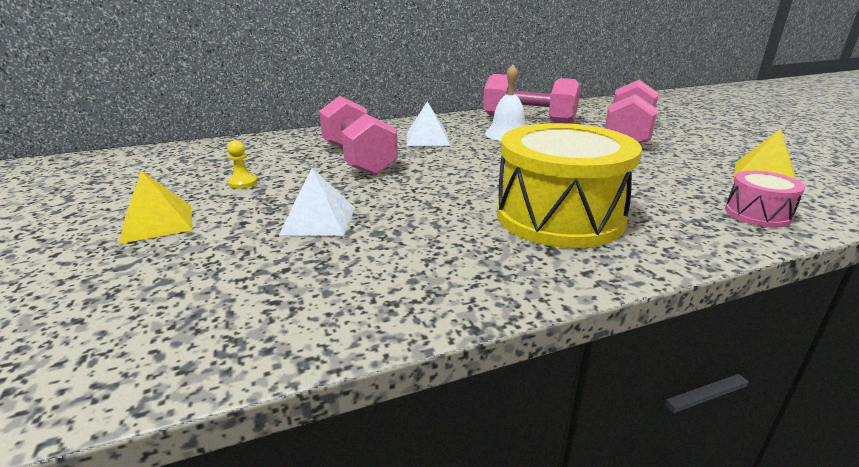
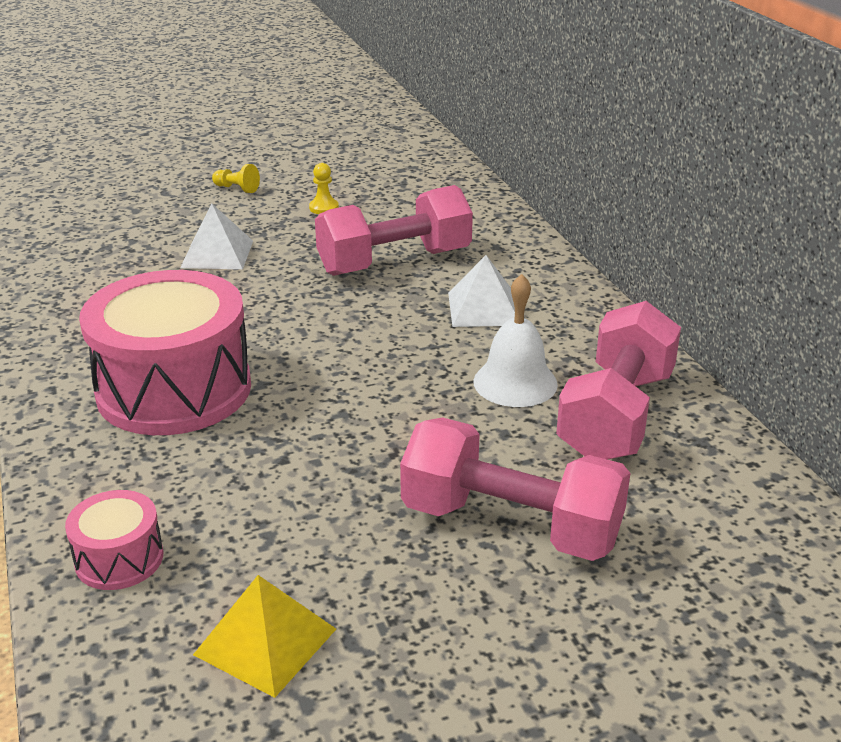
camera: 90 degrees right, 5 degrees up
yellow pyramid [119,171,193,244] -> yellow pawn [212,164,260,193]
yellow drum [497,123,642,248] -> pink drum [79,270,251,435]

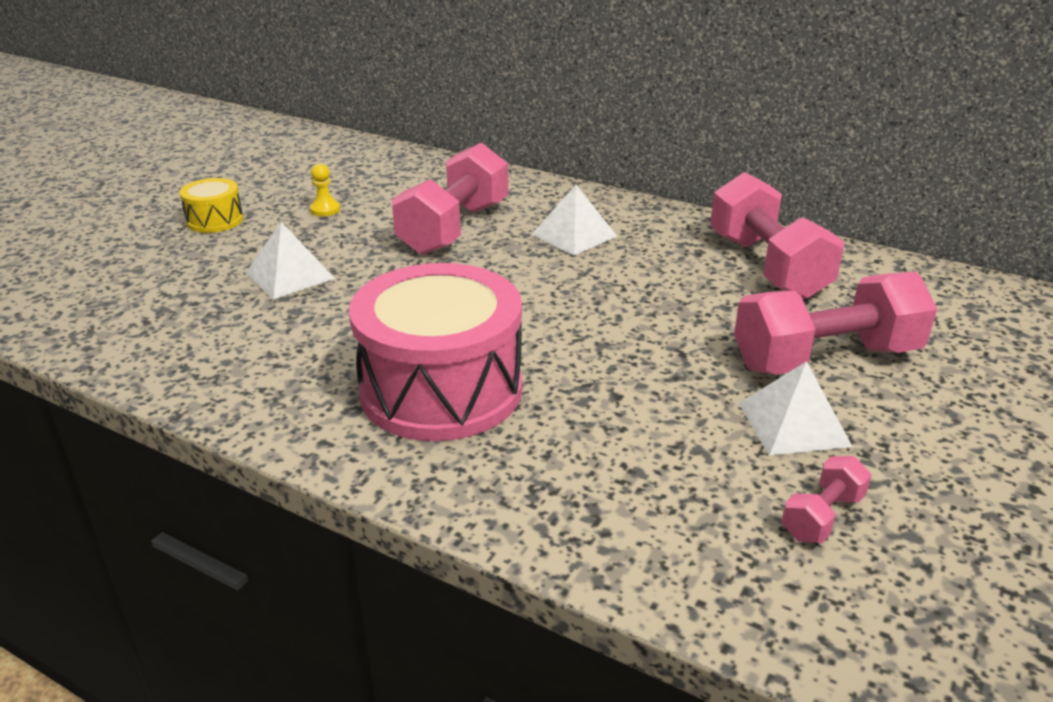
camera: 40 degrees left, 0 degrees up
pink drum [65,490,163,590] -> none
yellow pyramid [193,575,336,698] -> pink dumbbell [782,456,872,543]
yellow pawn [212,164,260,193] -> yellow drum [179,178,243,233]
white bell [473,274,558,407] -> none
none -> white pyramid [739,361,853,456]

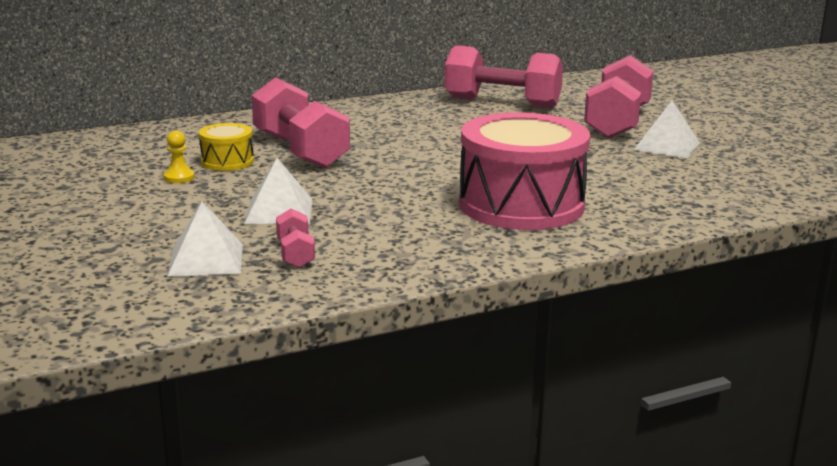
camera: 55 degrees left, 10 degrees down
yellow drum [179,178,243,233] -> yellow drum moved to [199,123,254,171]
white pyramid [531,185,618,255] -> white pyramid moved to [167,202,243,277]
pink dumbbell [782,456,872,543] -> pink dumbbell moved to [276,208,315,268]

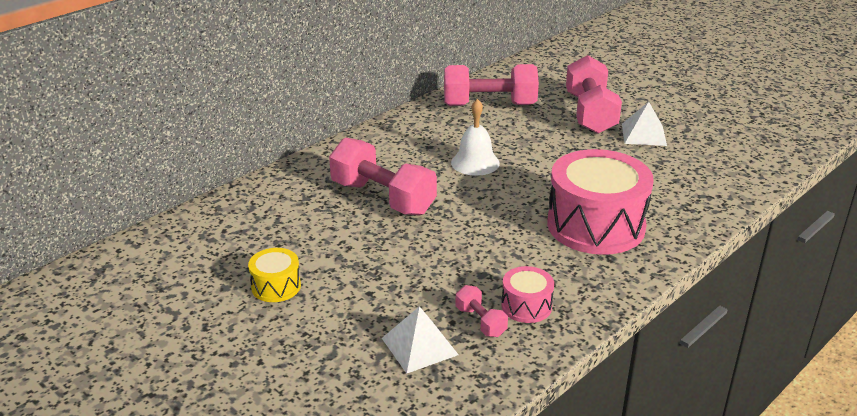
camera: 20 degrees left, 10 degrees up
yellow pawn [164,131,195,183] -> none
yellow drum [199,123,254,171] -> yellow drum moved to [248,248,301,302]
white pyramid [244,158,312,224] -> none
none -> white bell [451,99,500,176]
none -> pink drum [501,266,554,323]

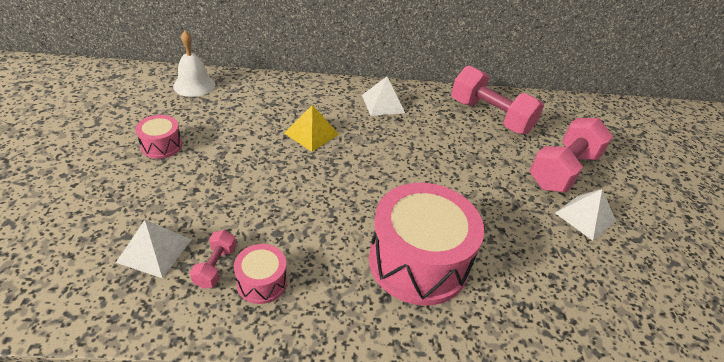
camera: 40 degrees right, 10 degrees up
yellow drum [248,248,301,302] -> pink drum [136,115,182,159]
pink dumbbell [329,137,437,216] -> yellow pyramid [284,105,339,152]
white bell [451,99,500,176] -> white bell moved to [173,31,215,97]
none -> white pyramid [362,77,405,116]

